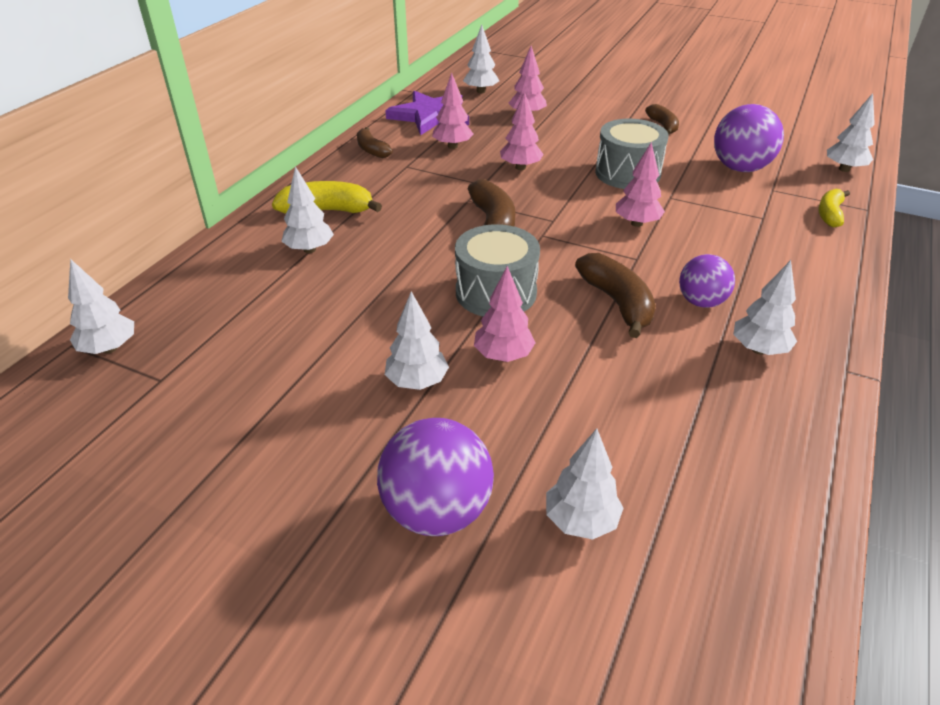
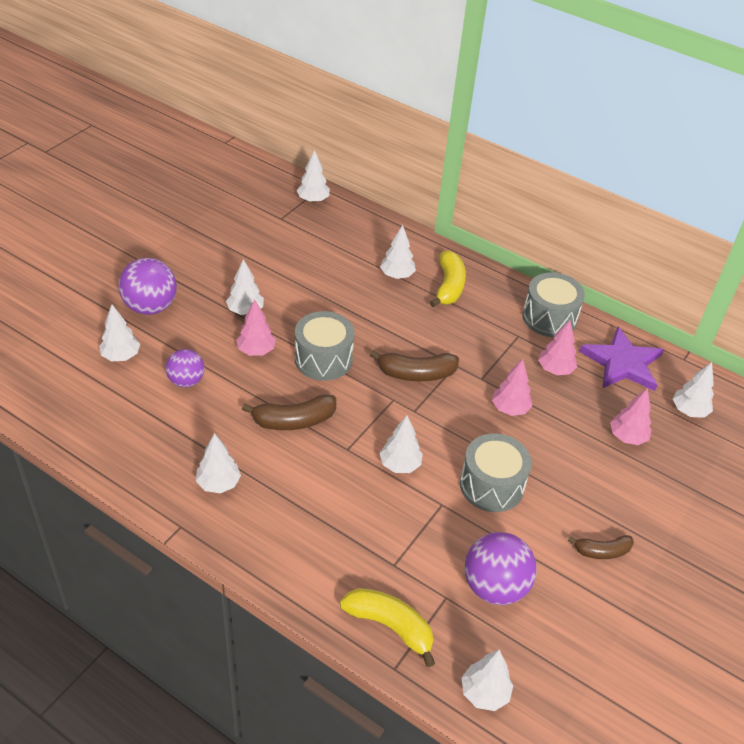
camera: 95 degrees right, 5 degrees up
brown banana [357,127,393,158] -> grey drum [522,272,585,337]
pink tree [616,142,665,227] -> white tree [380,415,423,473]
purple ball [679,254,735,308] -> purple ball moved to [166,349,205,387]
yellow banana [818,189,850,227] -> yellow banana [340,588,435,667], size x1.56

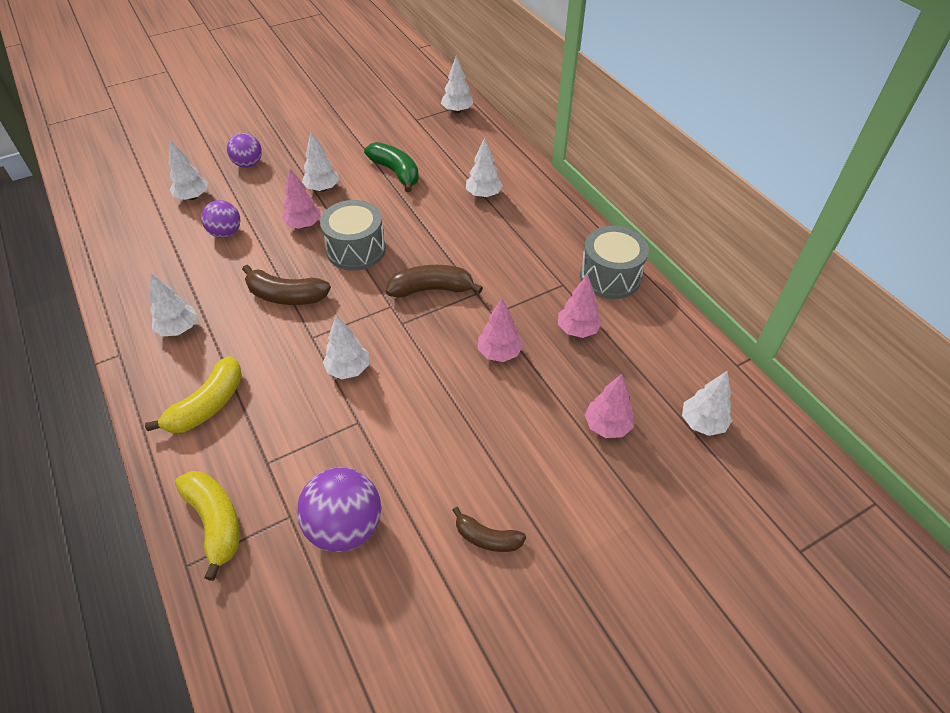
camera: 30 degrees right, 5 degrees up
purple ball [119,258,177,315] -> purple ball [227,133,262,168], size x0.63
brown banana [370,350,459,381] -> brown banana turned 150 degrees clockwise [386,265,483,298]
yellow banana [430,250,466,307] -> yellow banana moved to [145,356,242,433]
grey drum [460,433,532,512] -> none
white tree [462,649,513,711] -> none
purple star [579,327,664,391] -> none
none -> green banana [364,142,419,192]

